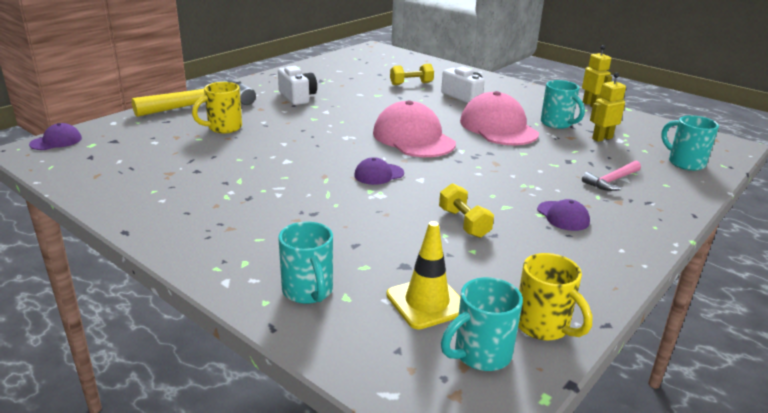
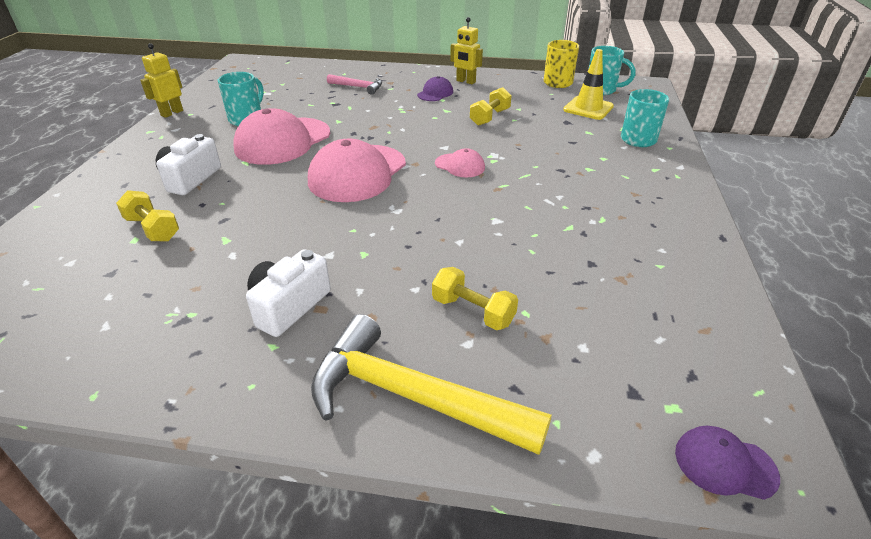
camera: 120 degrees left, 10 degrees up
yellow mug [192,82,242,133] -> yellow dumbbell [432,267,518,330]
purple cap [354,157,404,185] -> pink cap [435,148,485,177]
yellow robot [590,73,626,142] -> yellow robot moved to [450,17,483,84]
turquoise mug [661,115,719,171] -> none

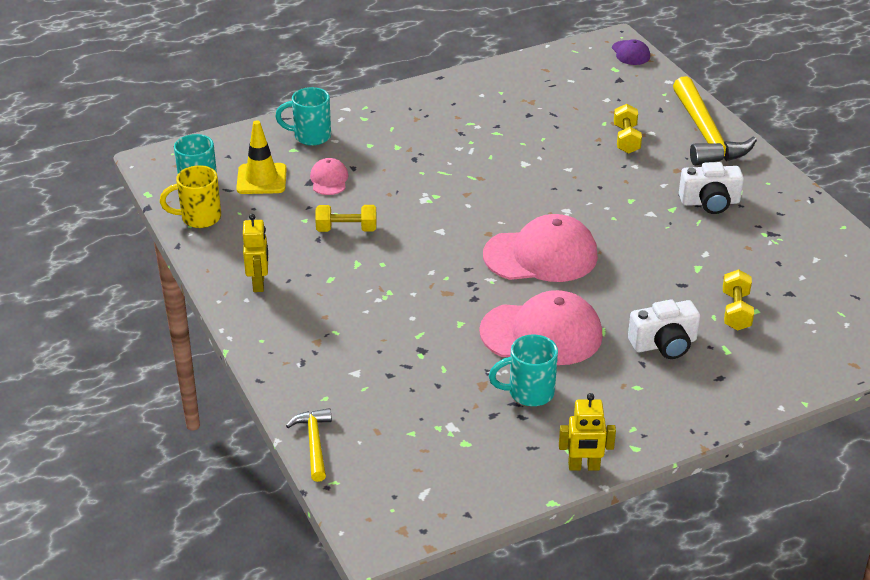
camera: 125 degrees left, 0 degrees up
pink hammer [327,74,382,95] -> none
purple cap [417,76,453,101] -> none
pink cap [435,148,485,177] -> pink cap moved to [310,158,348,195]
none -> yellow hammer [286,408,332,482]

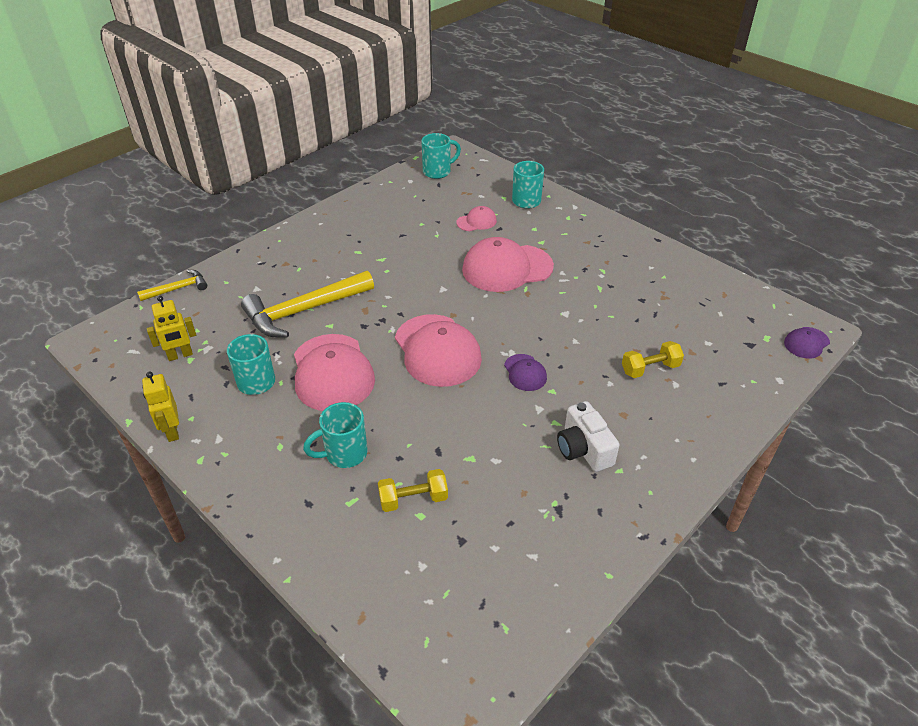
camera: 70 degrees right, 5 degrees up
yellow mug [160,165,221,228] -> none
yellow traffic cone [236,120,287,194] -> none
yellow robot [243,214,268,292] -> yellow robot moved to [147,296,196,361]
yellow dumbbell [315,205,377,232] -> none
white camera [628,300,700,359] -> turquoise mug [303,402,368,468]
yellow hammer [673,76,757,166] -> yellow hammer moved to [241,271,374,338]
none -> pink cap [462,237,554,292]
none -> purple cap [504,354,547,391]

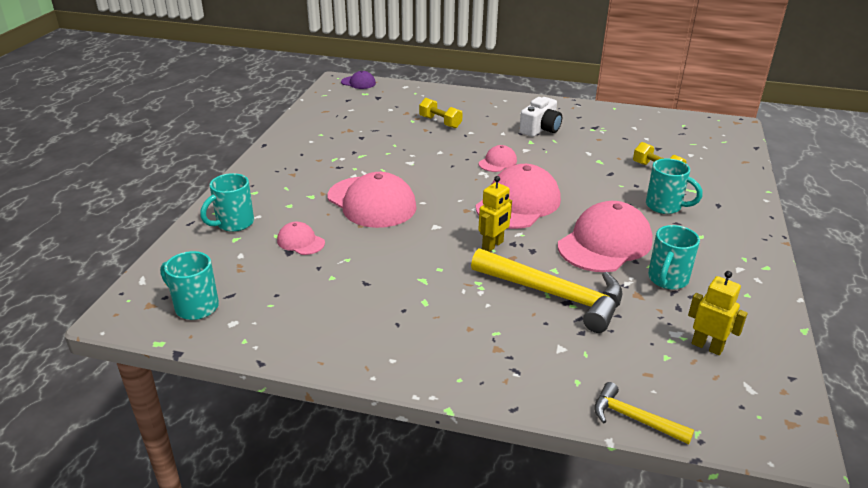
camera: 120 degrees left, 10 degrees down
yellow robot [142,371,179,442] -> yellow robot moved to [478,176,512,252]
purple cap [504,354,547,391] -> pink cap [479,145,517,172]

